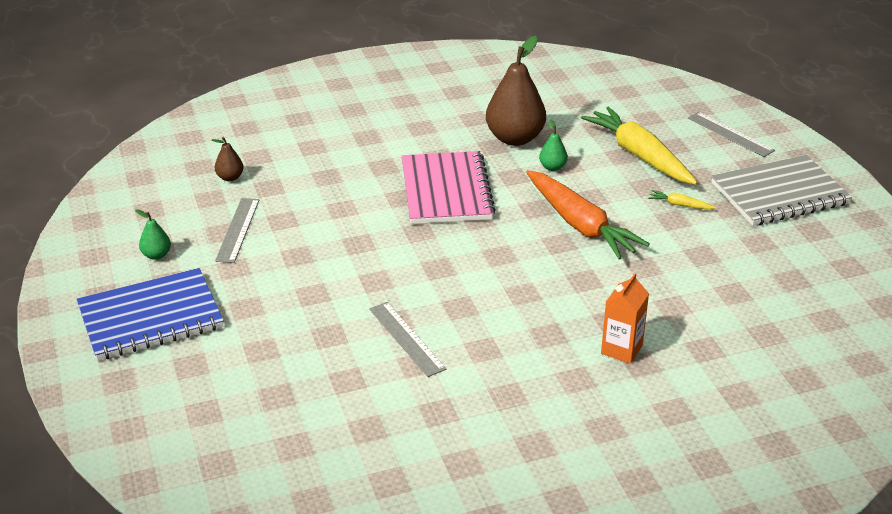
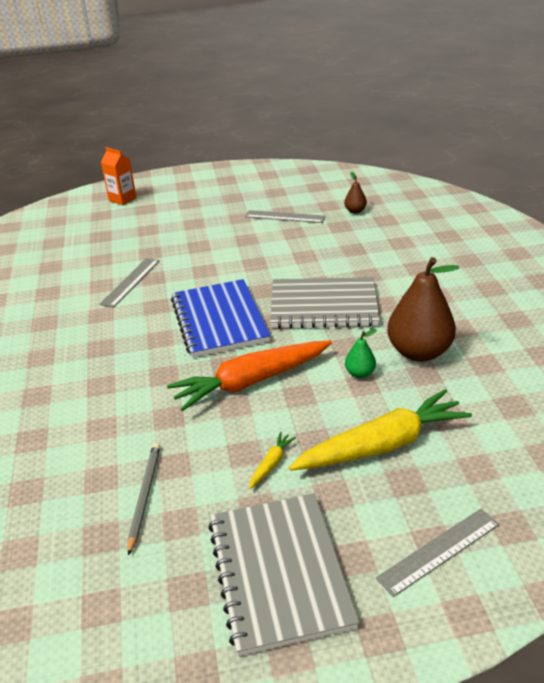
camera: 100 degrees right, 0 degrees up
blue notebook [77,268,224,361] -> blue notebook moved to [171,279,271,358]
green pear [135,209,171,260] -> none
grey ruler [369,302,446,377] -> grey ruler turned 45 degrees counterclockwise [99,258,159,308]
pink notebook [402,151,496,224] -> grey notebook [270,277,380,329]
orange carton [601,273,649,364] -> orange carton moved to [101,147,137,205]
none -> grey pencil [128,443,160,556]

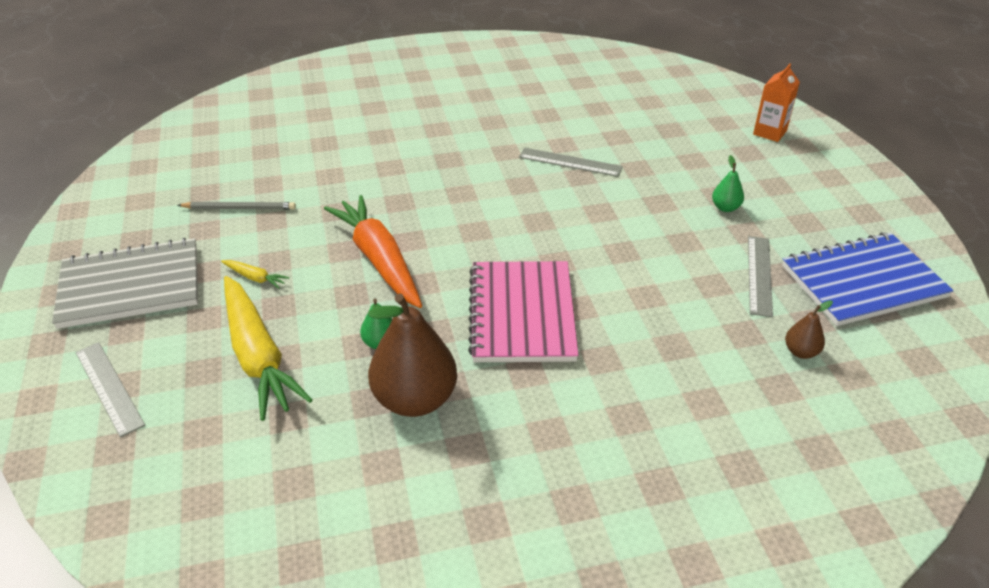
camera: 85 degrees right, 5 degrees up
blue notebook [171,279,271,358] -> blue notebook moved to [782,233,954,326]
grey notebook [270,277,380,329] -> pink notebook [468,261,579,362]
none -> green pear [712,155,744,212]

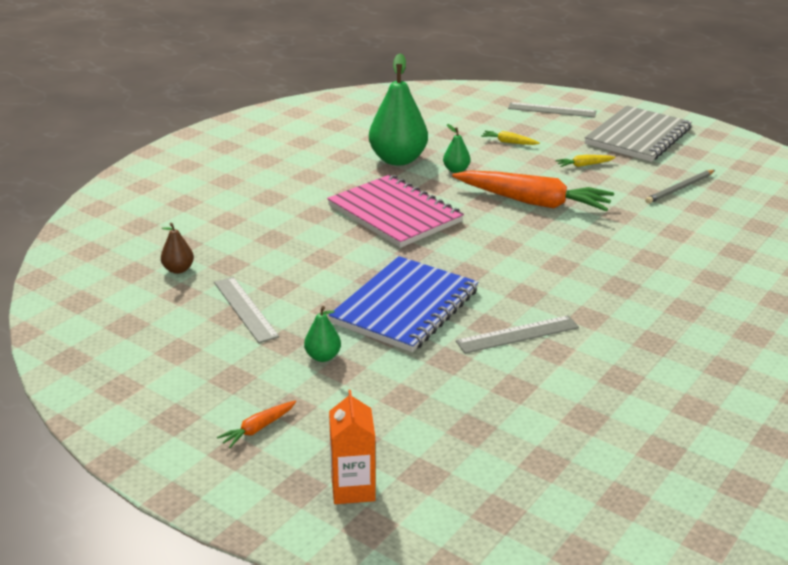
camera: 140 degrees right, 10 degrees down
yellow carrot [224,276,312,421] -> yellow carrot [481,131,540,145], size x0.41
brown pear [368,293,457,417] -> green pear [369,53,428,166]
blue notebook [782,233,954,326] -> blue notebook moved to [329,256,479,352]
none -> orange carrot [217,401,296,448]

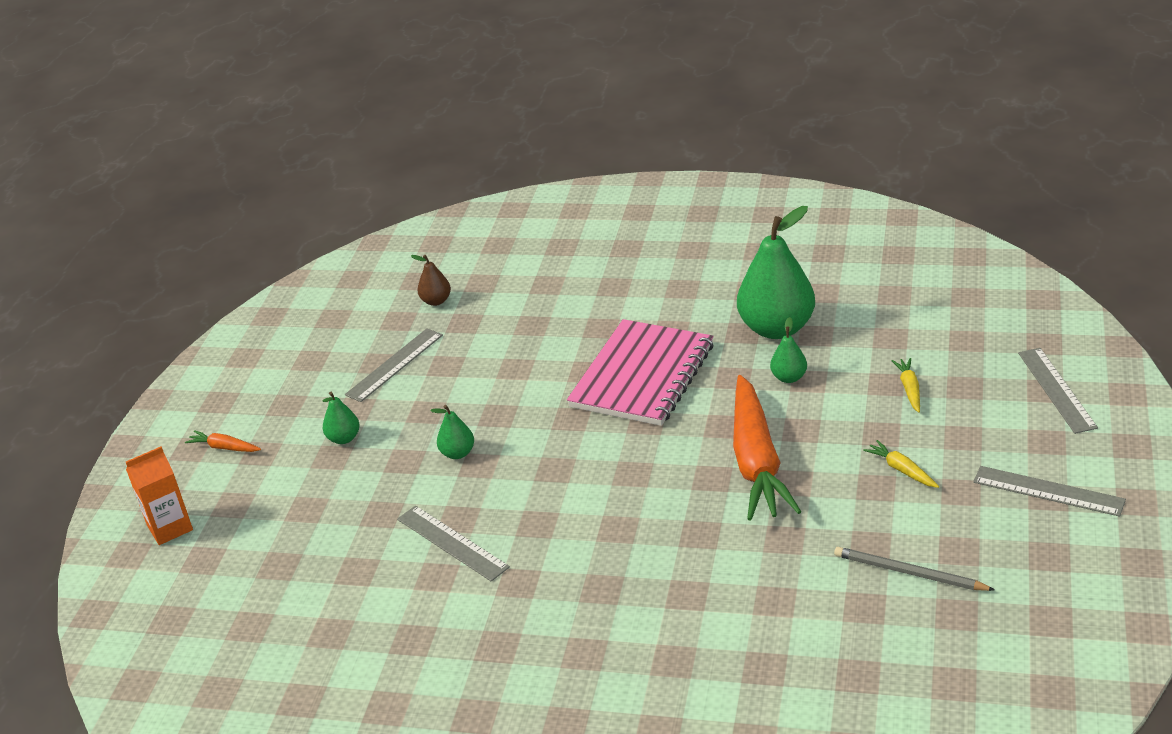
camera: 70 degrees right, 5 degrees up
blue notebook [329,256,479,352] -> green pear [430,405,474,459]
grey notebook [585,105,692,162] -> grey ruler [973,466,1126,517]

